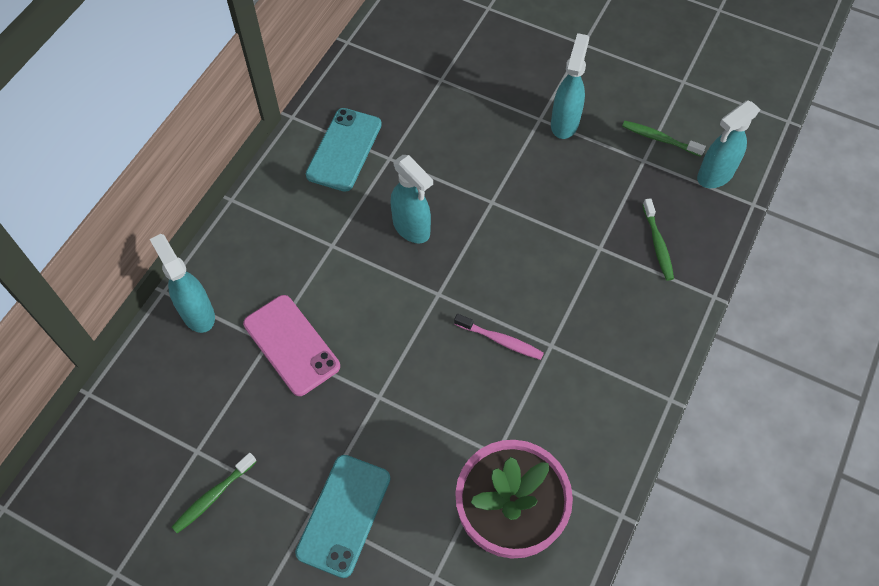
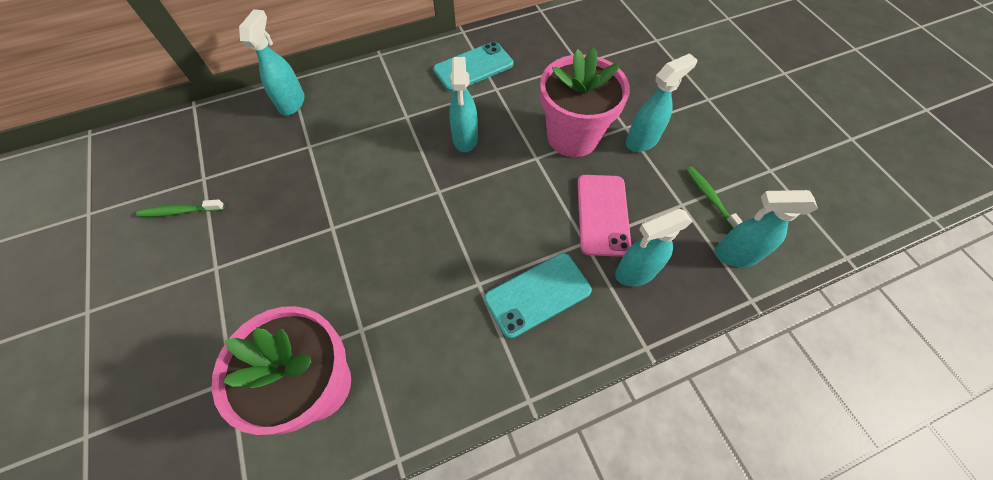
camera: 40 degrees right, 0 degrees up
pink phone [243,295,340,396] -> pink phone moved to [577,175,631,257]
turquoise phone [295,455,391,578] -> turquoise phone moved to [484,253,592,339]
pink toothbrush [454,314,544,360] -> none
green toothbrush [643,198,674,281] -> turquoise spray bottle [615,208,693,287]
none -> pink flower pot [540,47,630,157]

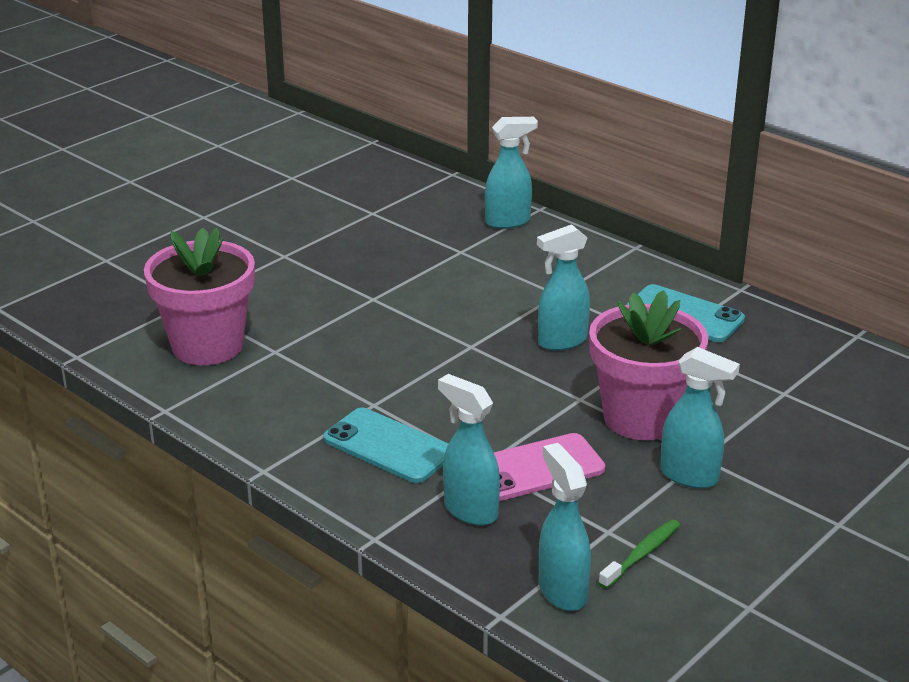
camera: 65 degrees right, 30 degrees down
green toothbrush [136,199,224,217] -> none

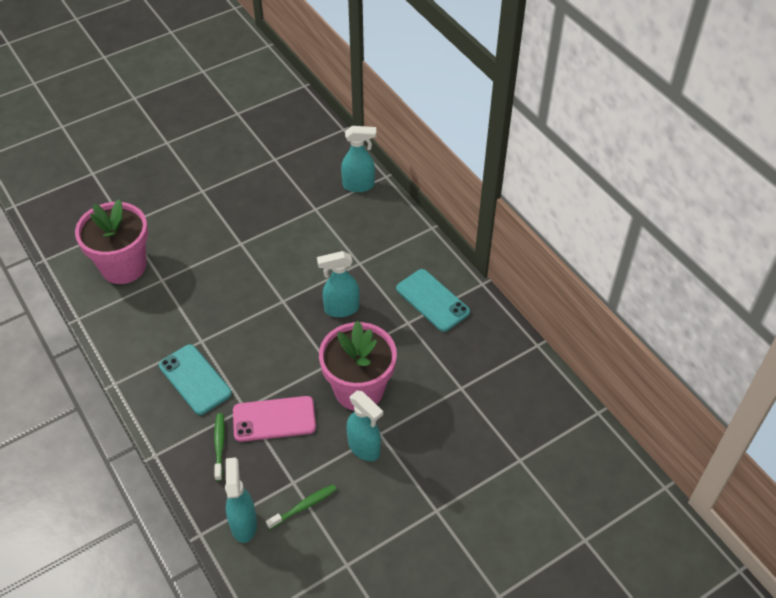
camera: 15 degrees right, 20 degrees up
turquoise spray bottle [438,374,500,526] -> green toothbrush [214,413,225,481]

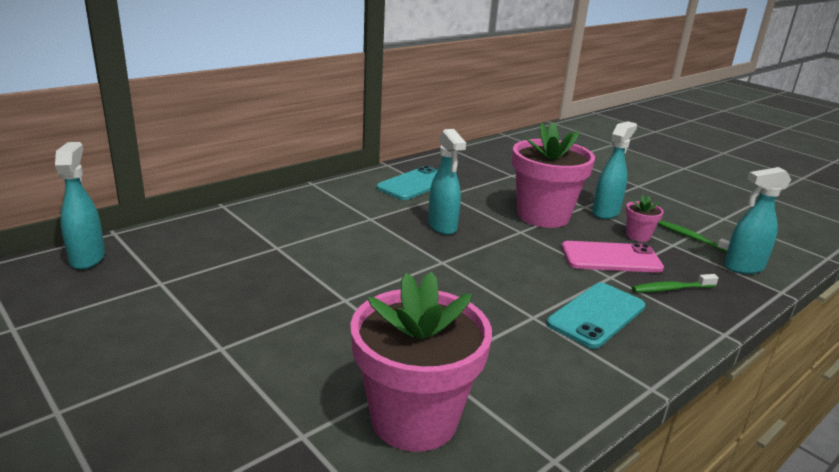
camera: 100 degrees left, 25 degrees down
pink phone [233,396,316,442] -> pink phone turned 75 degrees counterclockwise [562,241,664,273]
turquoise spray bottle [341,126,376,192] -> turquoise spray bottle moved to [55,142,105,270]
none -> pink flower pot [626,195,664,242]

